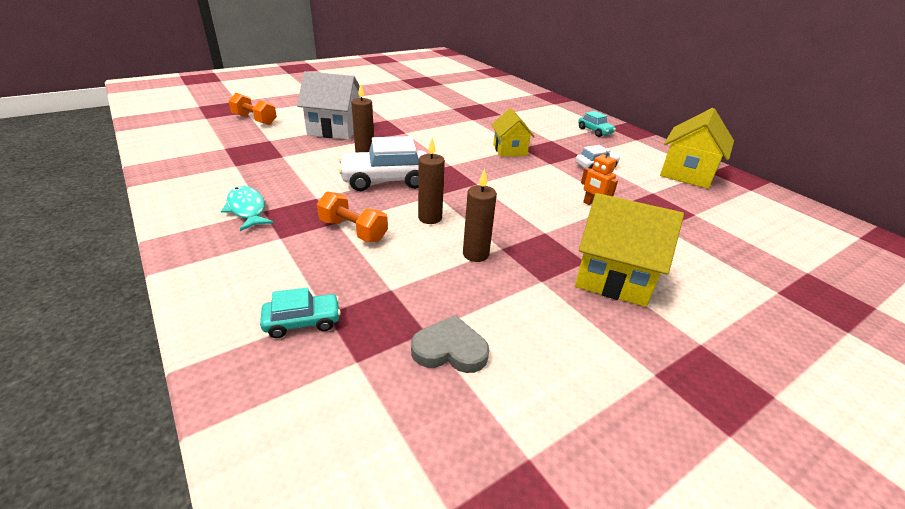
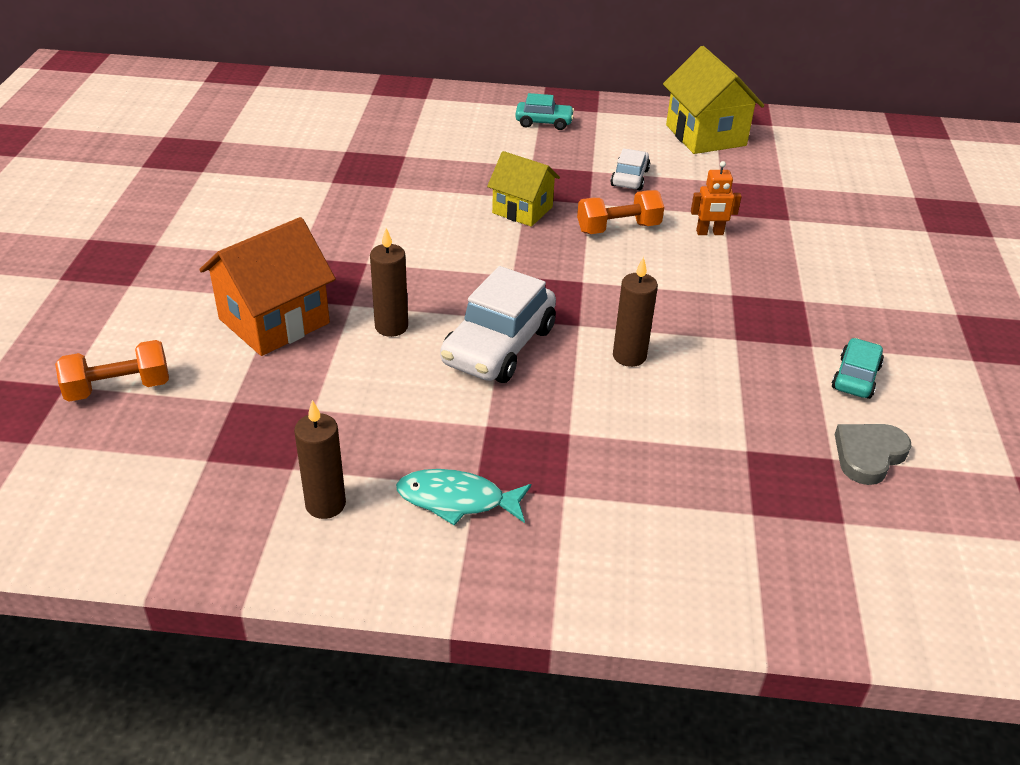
camera: 50 degrees left, 5 degrees up
turquoise car [260,287,341,338] -> turquoise car moved to [832,338,884,399]
white house [297,71,360,140] -> orange house [199,217,336,356]
orange dumbbell [317,191,388,242] -> orange dumbbell moved to [577,190,664,234]
brown candle [463,169,497,262] -> brown candle moved to [294,400,346,519]
yellow house [575,193,684,307] -> none

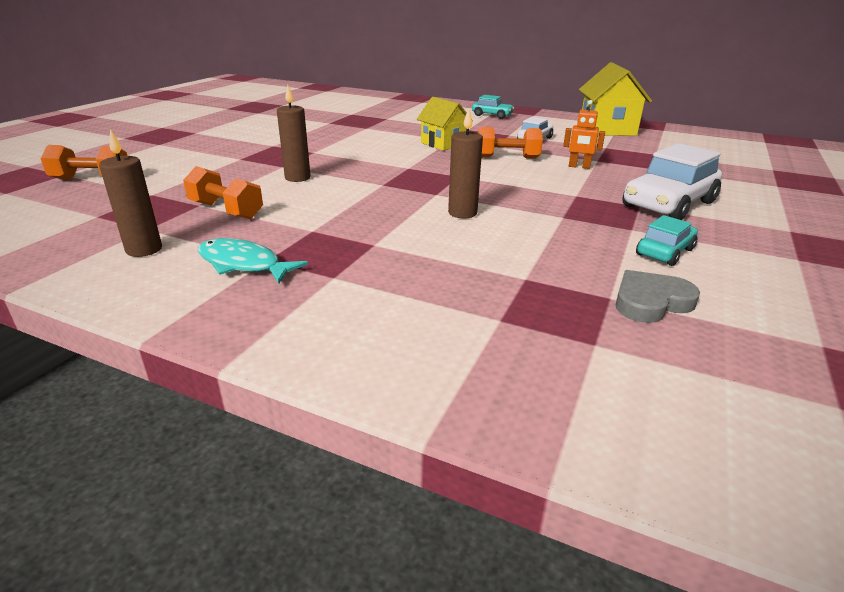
camera: 20 degrees right, 10 degrees down
orange house [199,217,336,356] -> none
white car [440,266,556,383] -> white car moved to [622,143,722,220]
none -> orange dumbbell [183,166,263,219]

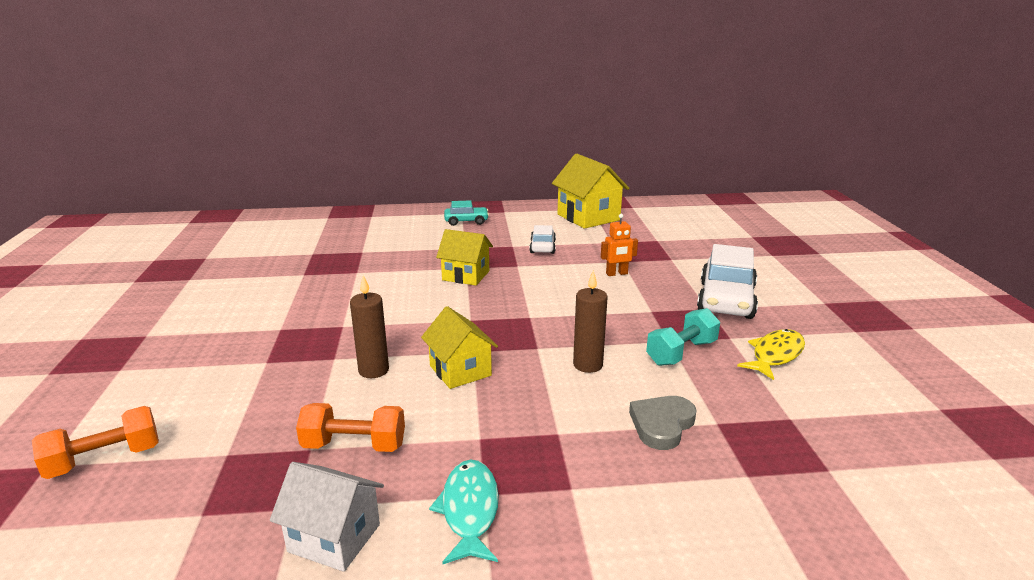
camera: 30 degrees left, 5 degrees down
brown candle [99,129,162,257] -> white house [270,462,384,572]
turquoise fish [198,238,308,284] -> turquoise fish turned 90 degrees clockwise [429,459,499,564]
orange dumbbell [478,127,543,159] -> none
grey heart [615,270,700,323] -> grey heart moved to [629,396,697,450]
turquoise car [636,215,698,266] -> yellow fish [737,329,805,380]
none -> yellow house [421,306,498,389]
none -> turquoise dumbbell [646,308,720,366]

